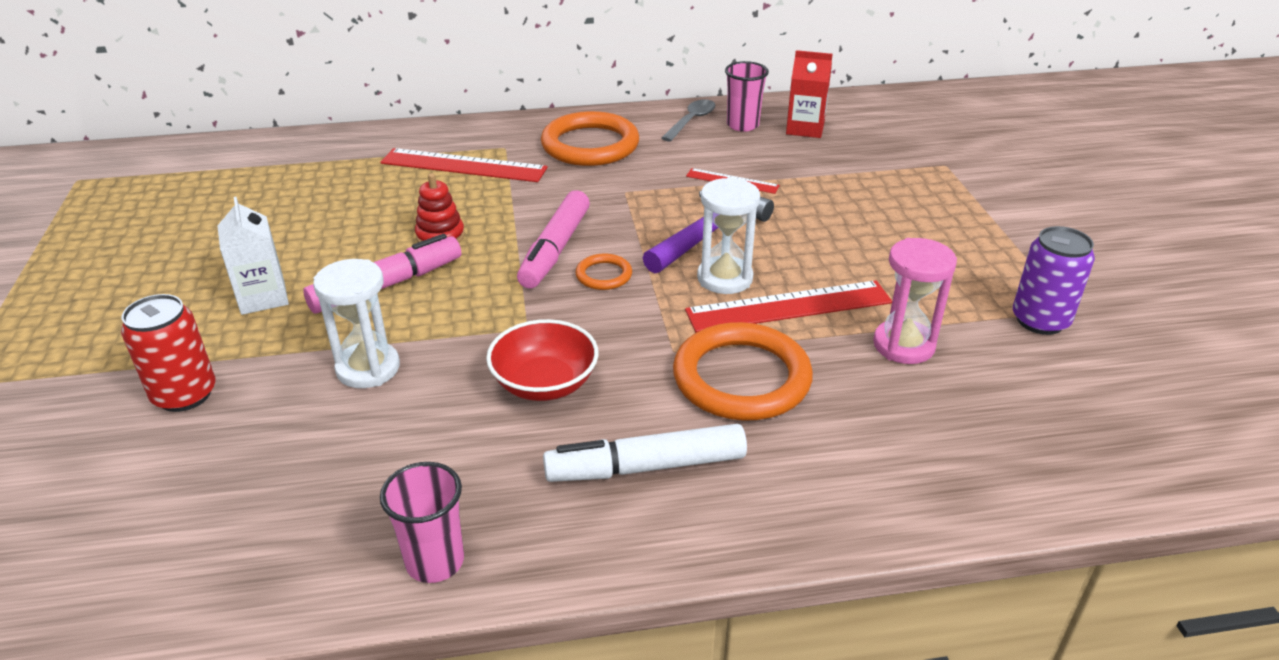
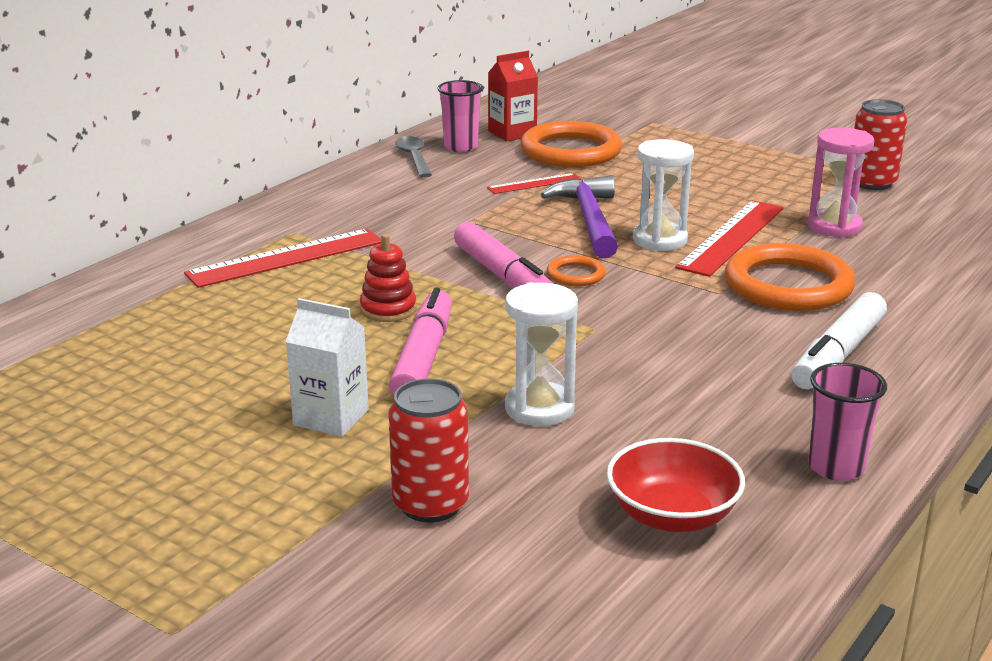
camera: 45 degrees left, 10 degrees down
red bowl [486,319,598,401] -> red bowl moved to [607,438,745,532]
orange ring [541,111,639,166] -> orange ring moved to [520,121,622,167]
purple can [1013,226,1095,335] -> red can [854,99,907,190]

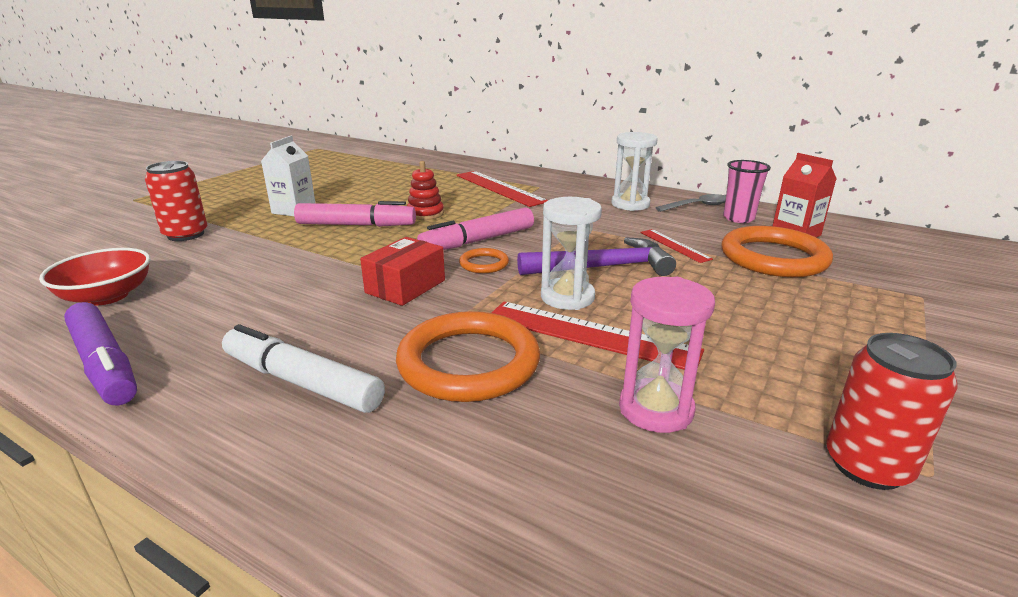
camera: 85 degrees right, 0 degrees up
white hourglass [505,282,578,426] -> white hourglass moved to [611,132,658,211]
pink cup [808,363,887,481] -> purple marker [64,302,137,406]
none -> red box [360,237,445,306]

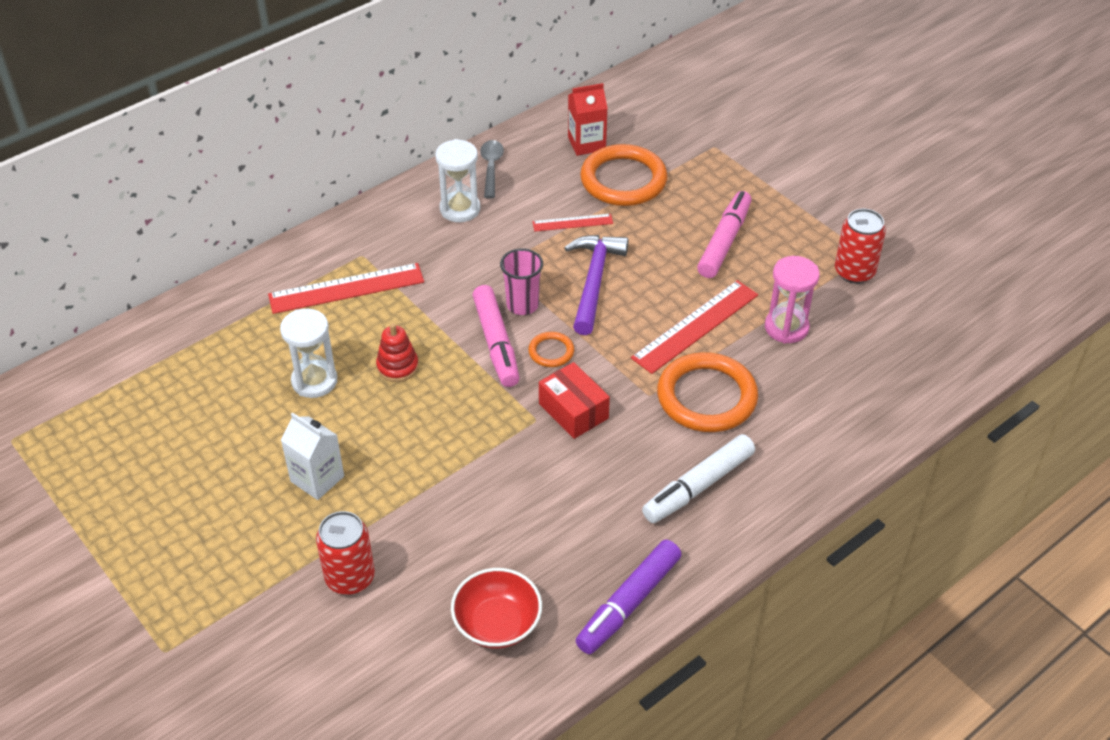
camera: 70 degrees left, 20 degrees up
purple marker [64,302,137,406] -> purple marker turned 150 degrees clockwise [575,539,682,654]
pink marker [294,201,416,227] -> pink marker moved to [697,191,752,278]
white hourglass [541,197,602,310] -> white hourglass moved to [280,309,337,398]
pink cup [723,160,771,223] -> pink cup moved to [500,248,543,315]

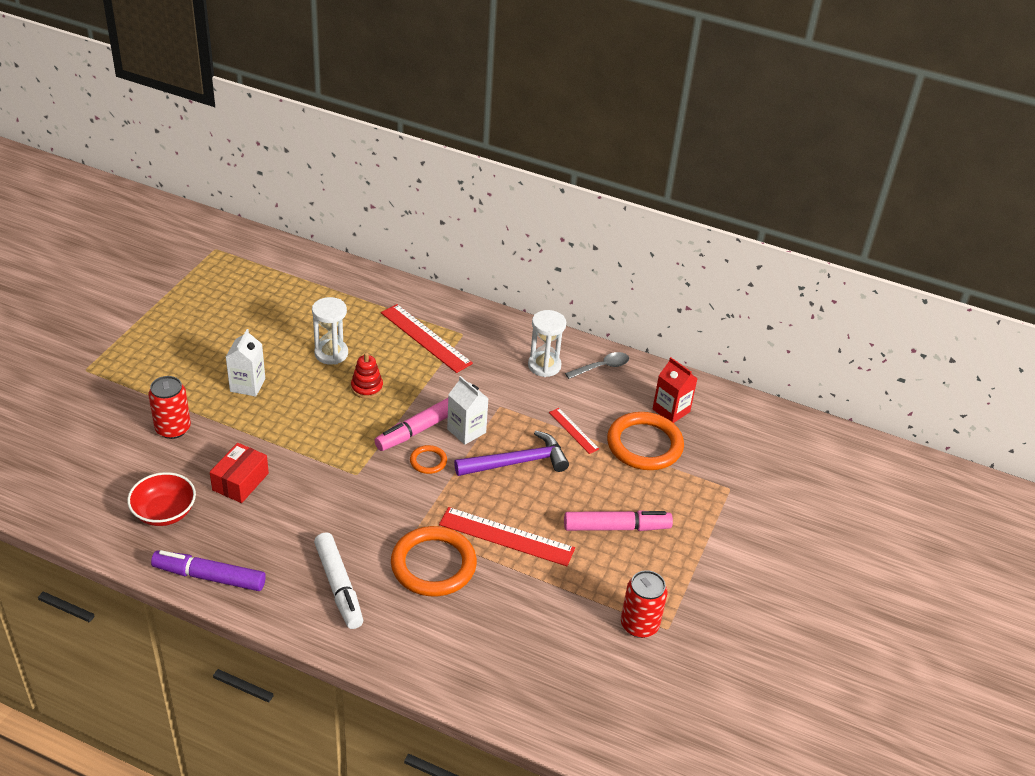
camera: 60 degrees right, 5 degrees down
pink cup [500,248,543,315] -> white carton [447,376,489,445]
red box [539,362,610,439] -> red box moved to [210,443,269,503]
white marker [642,434,755,523] -> white marker turned 135 degrees counterclockwise [314,532,363,629]
pink hourglass [765,256,820,344] -> none

